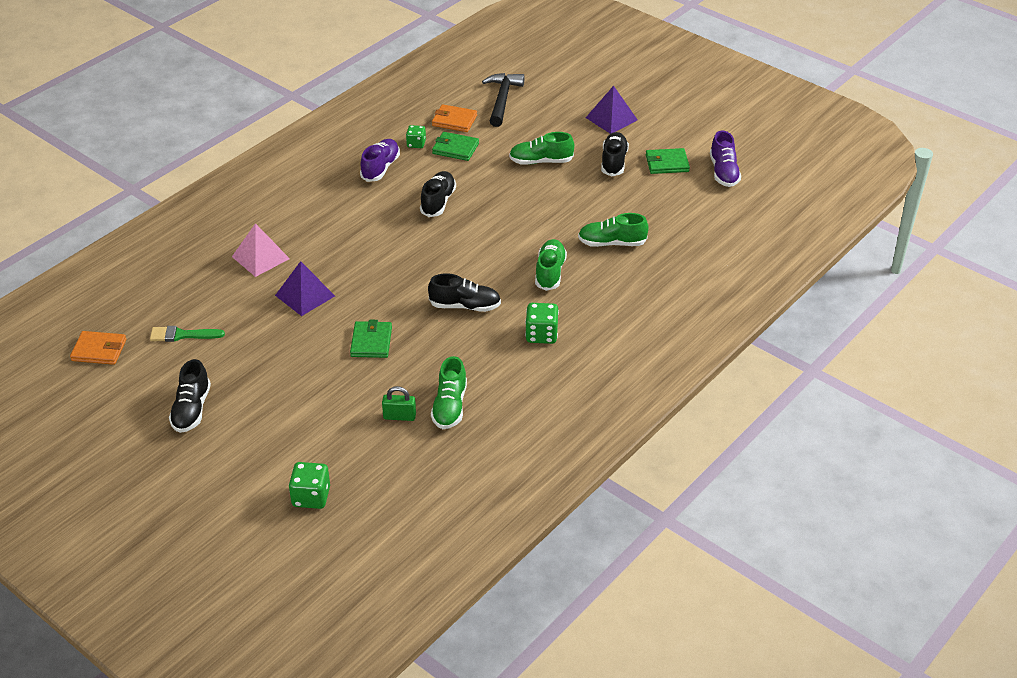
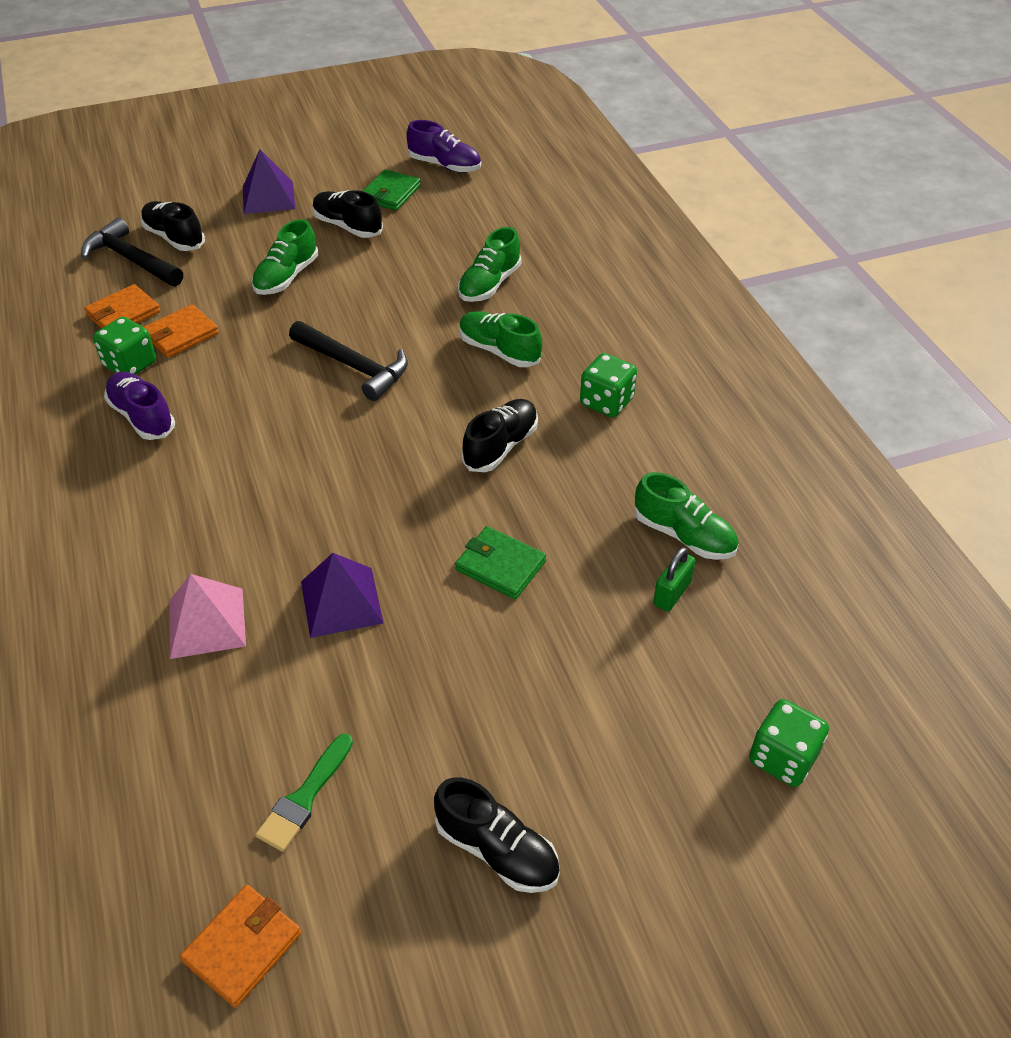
camera: 60 degrees left, 5 degrees up
green dice [406,125,426,148] -> green dice [93,317,156,375], size x1.53
black shoe [420,171,456,217] -> black shoe moved to [141,201,205,251]
green wallet [432,132,479,161] -> orange wallet [144,304,219,358]
none -> black hammer [289,321,408,401]

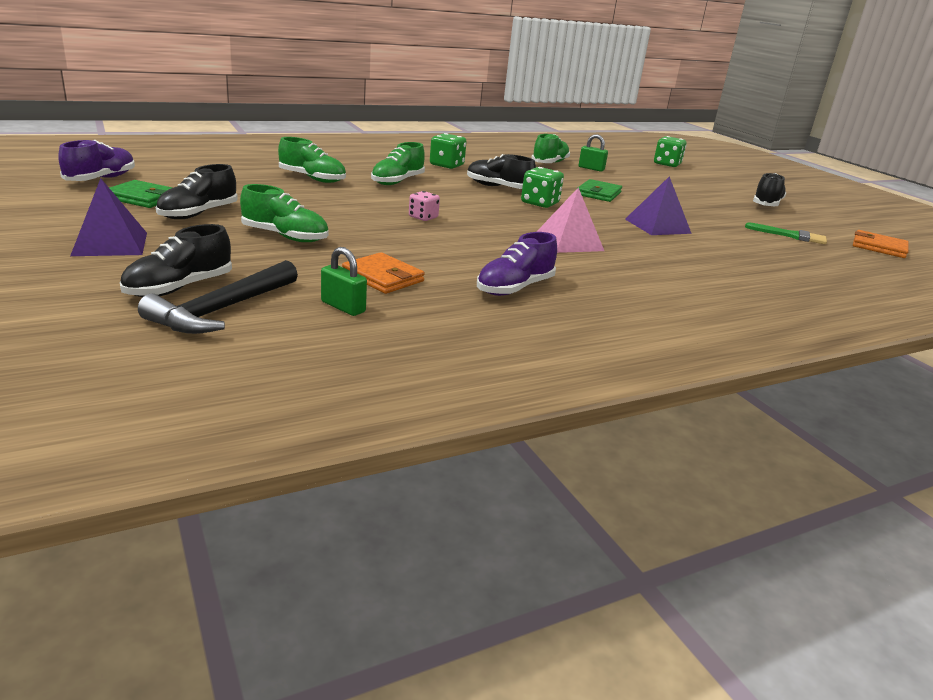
camera: 100 degrees left, 20 degrees down
orange wallet [84,284,160,329] -> green padlock [321,247,367,316]
green dice [93,317,156,375] -> green dice moved to [521,167,564,208]
pink pyramid [169,574,246,659] -> pink pyramid moved to [537,187,604,253]
black hammer [289,321,408,401] -> pink dice [409,191,440,221]

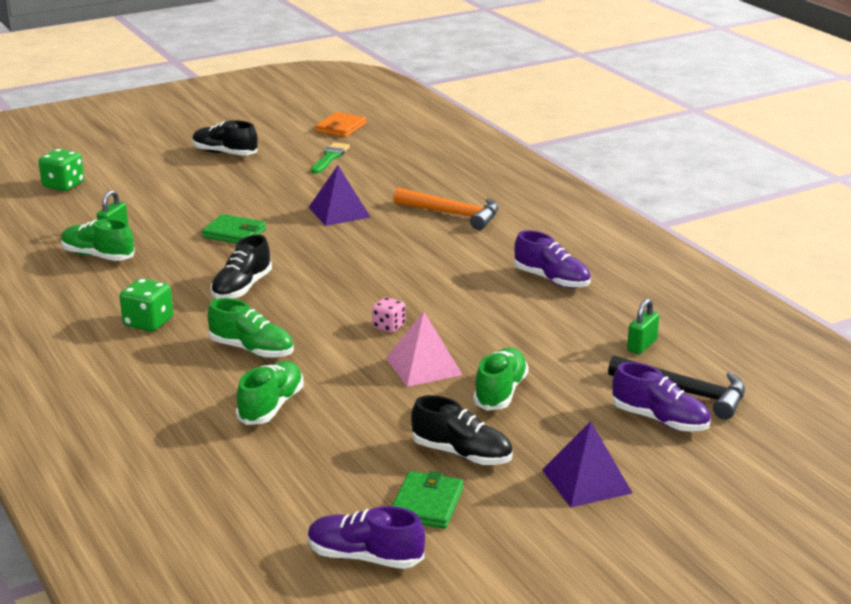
camera: 90 degrees left, 0 degrees up
black shoe [120,224,232,297] -> purple shoe [612,362,711,432]
orange wallet [342,252,425,294] -> none
green dice [521,167,564,208] -> none
pink pyramid [537,187,604,253] -> pink pyramid moved to [386,312,463,387]
none -> orange hammer [393,188,498,230]

